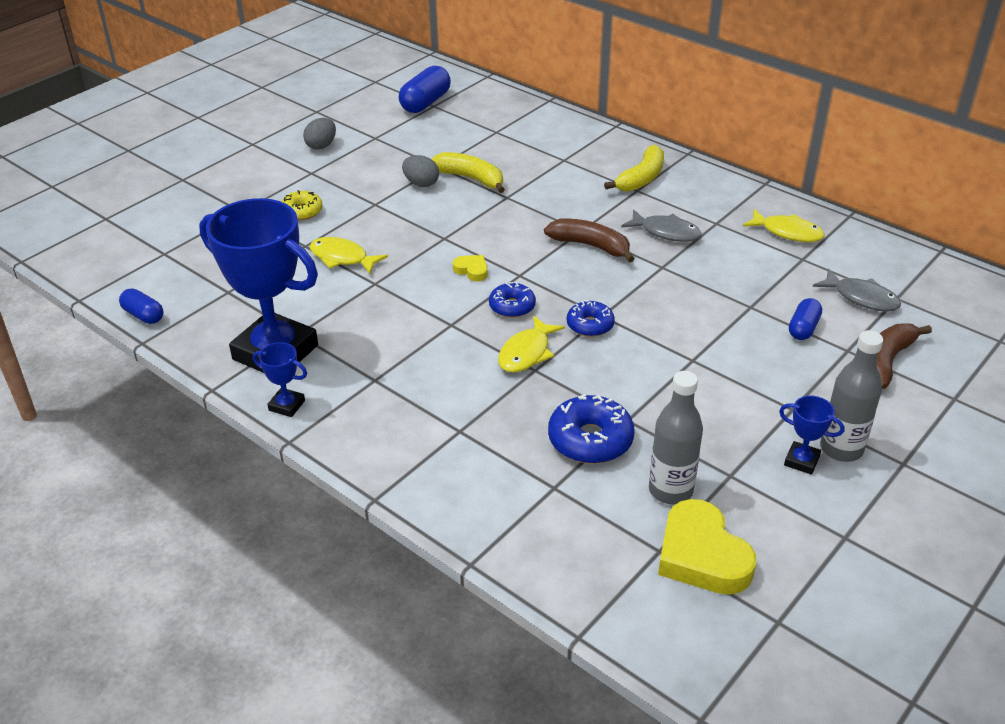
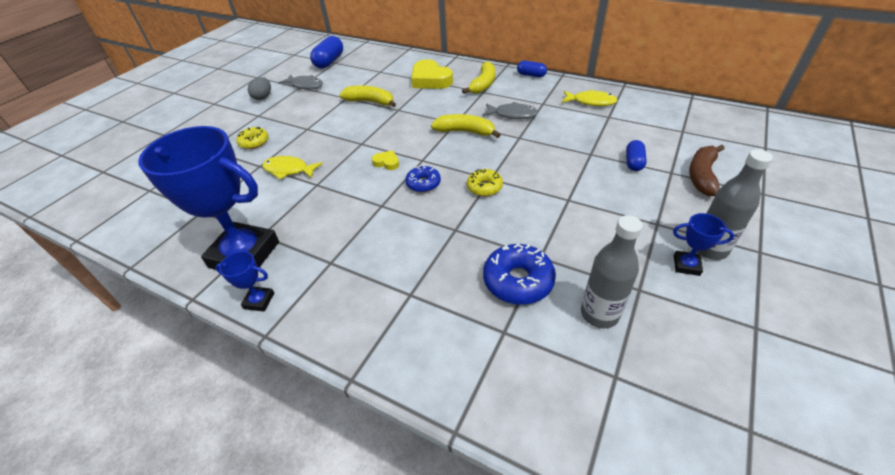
camera: 10 degrees left, 5 degrees up
blue capsule [119,288,164,324] -> blue capsule moved to [517,61,547,77]
grey egg [402,155,439,187] -> none
yellow fish [498,316,565,372] -> none
brown banana [544,219,635,263] -> yellow banana [431,114,501,138]
blue donut [567,300,615,337] -> yellow donut [467,169,503,196]
yellow heart [658,499,756,595] -> yellow heart moved to [411,59,453,89]
grey fish [813,269,901,312] -> grey fish moved to [278,74,323,90]

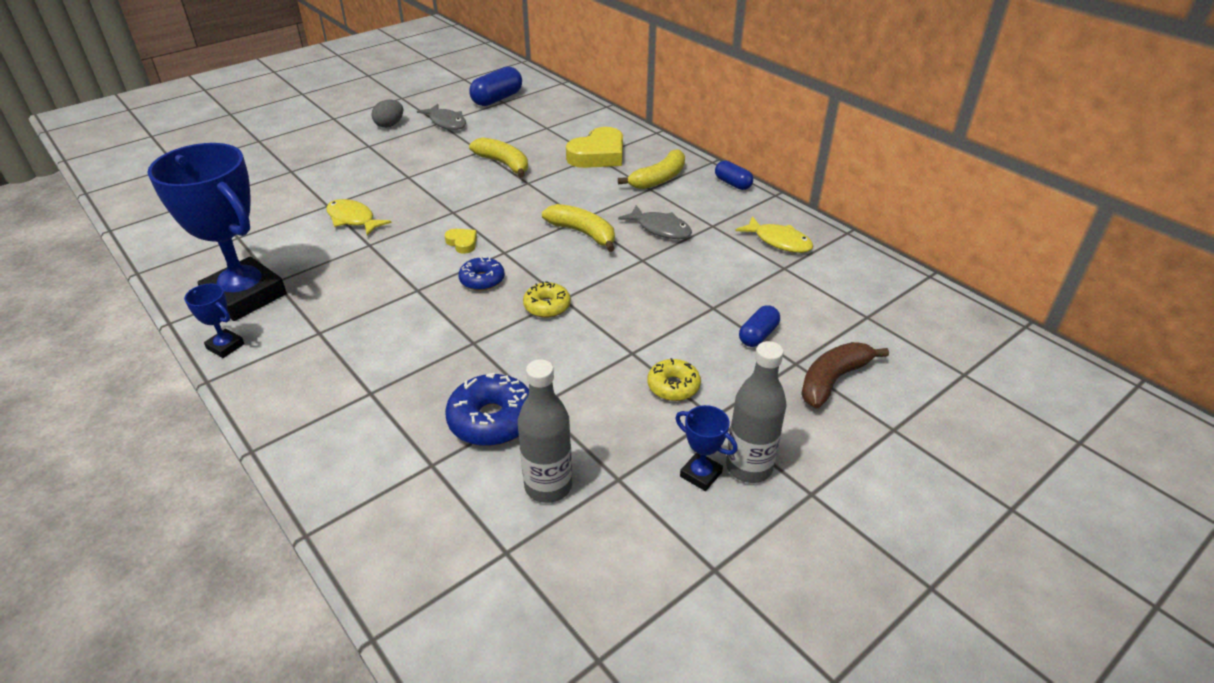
camera: 20 degrees right, 5 degrees down
yellow donut [236,127,269,149] -> yellow donut moved to [647,358,701,401]
yellow heart [411,59,453,89] -> yellow heart turned 120 degrees counterclockwise [566,127,623,168]

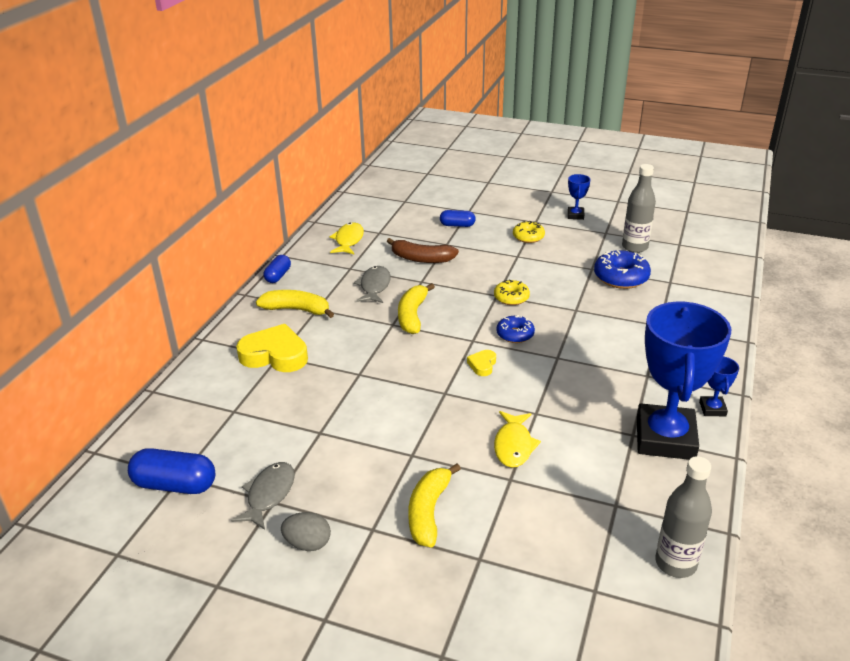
camera: 120 degrees left, 5 degrees down
yellow banana [469,137,528,178] -> yellow banana moved to [408,464,461,548]
grey bottle [726,341,787,483] -> grey bottle moved to [655,456,712,578]
brown banana [801,342,889,409] -> brown banana moved to [387,238,459,263]

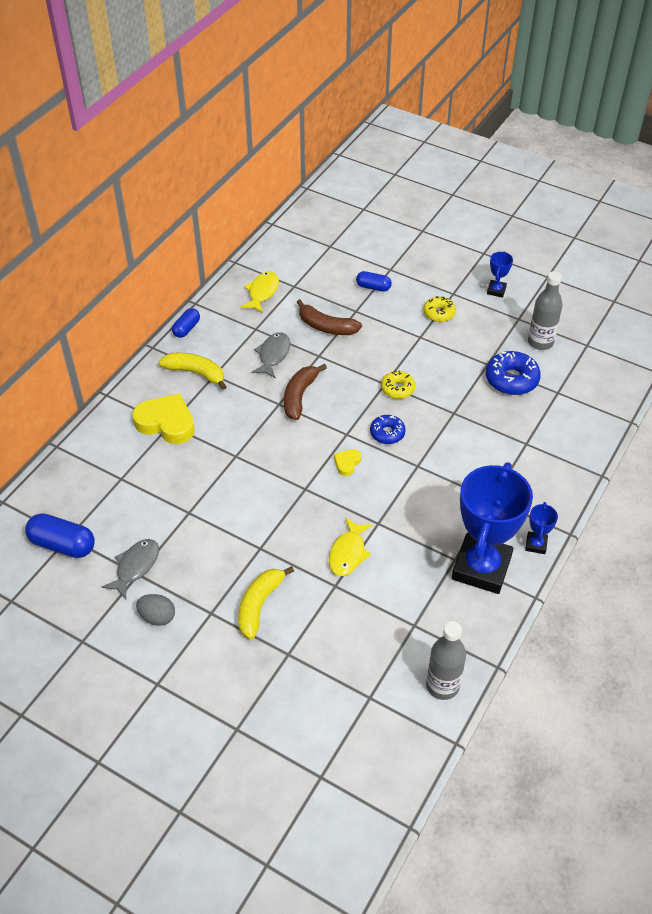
camera: 10 degrees right, 15 degrees up
yellow banana [398,283,435,334] -> brown banana [284,364,327,420]

